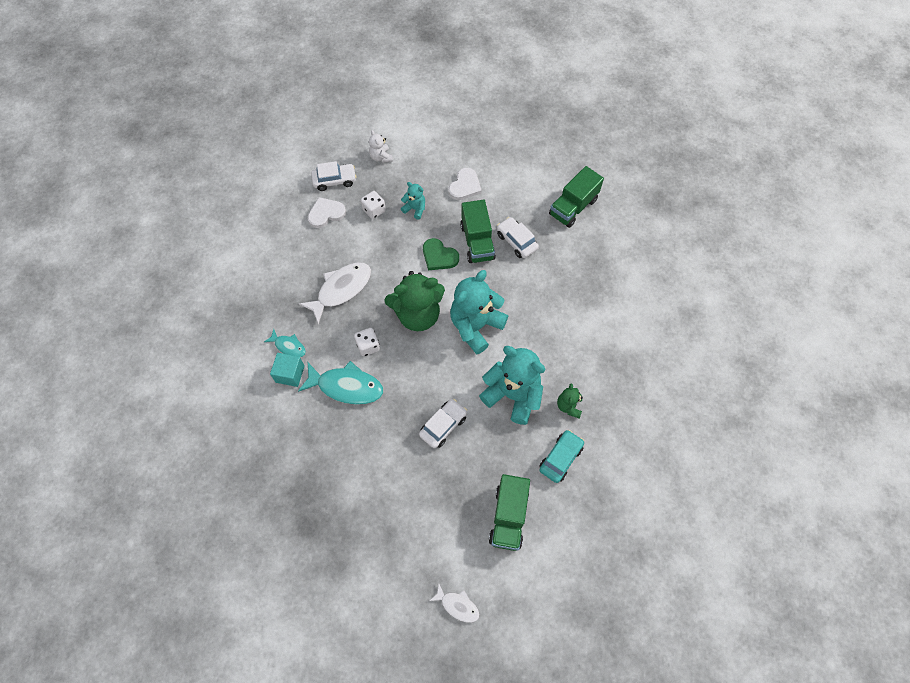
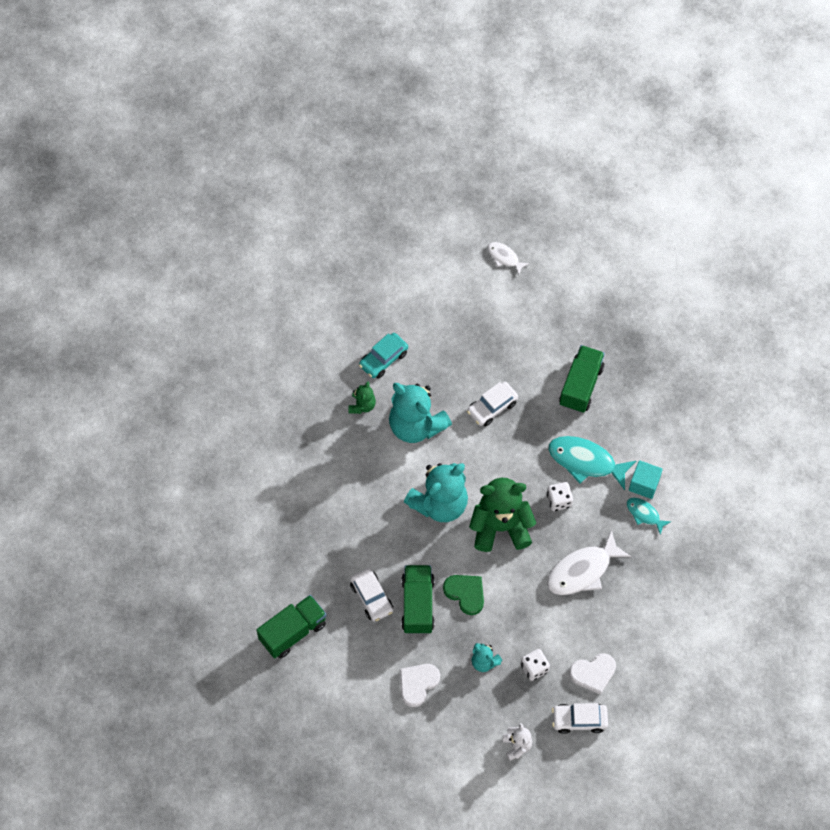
camera: 170 degrees left, 0 degrees up
green truck [489,474,530,551] -> green truck moved to [559,345,605,413]

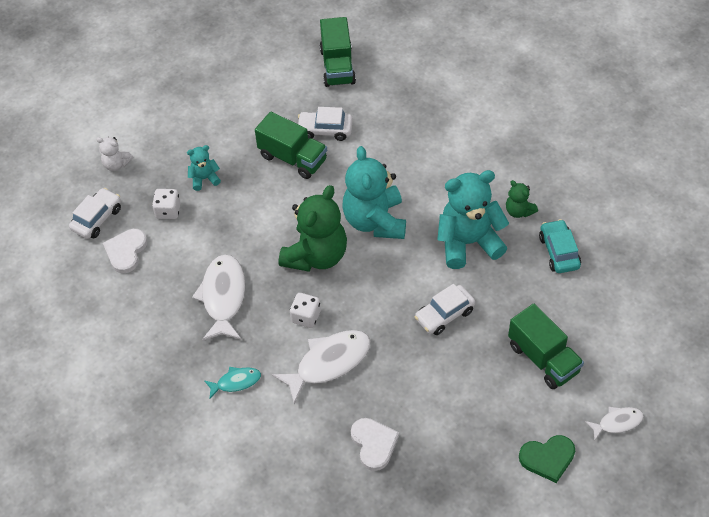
camera: 125 degrees right, 10 degrees down
white heart [400,664,440,707] -> white heart moved to [351,418,399,471]
green heart [443,575,484,615] -> green heart moved to [519,435,575,483]
white car [467,382,518,426] -> white car turned 120 degrees counterclockwise [415,284,475,335]
turquoise fish [548,436,636,490] -> white fish [272,330,371,404]
green truck [559,345,605,413] -> green truck moved to [508,304,584,389]
turquoise cube [629,460,663,499] -> none

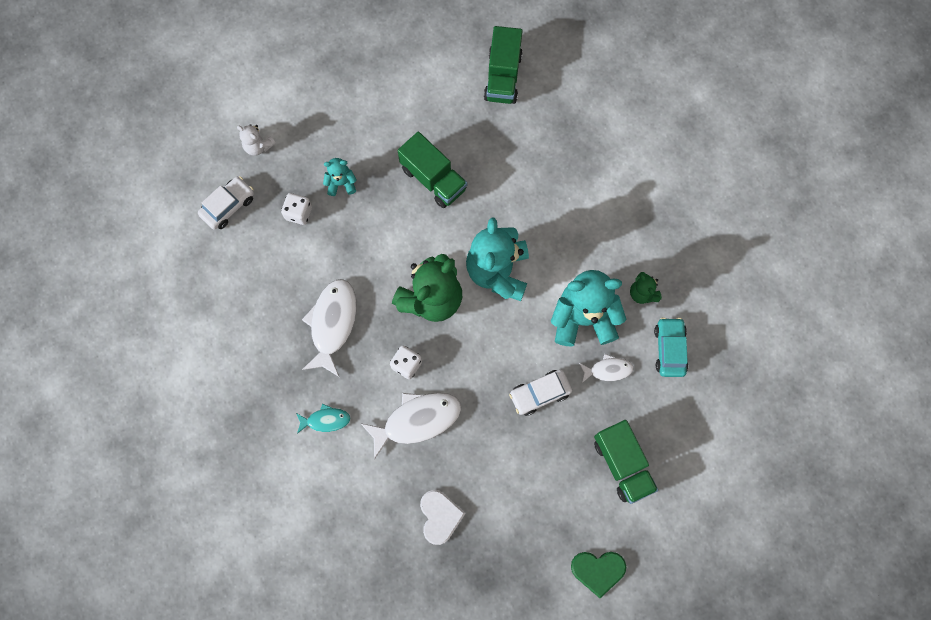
camera: 10 degrees right, 20 degrees up
white heart [103,229,147,273] -> none
white car [298,107,353,141] -> none
white fish [585,407,644,441] -> white fish moved to [579,354,634,383]

